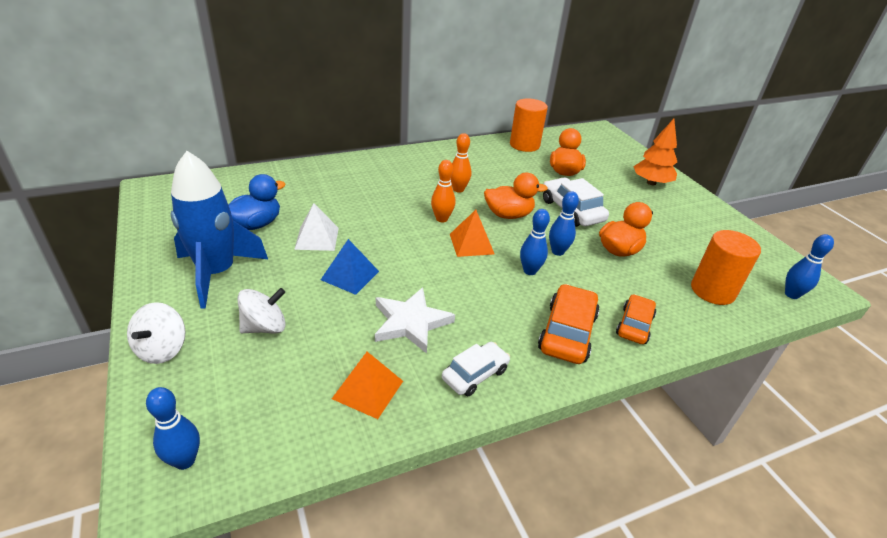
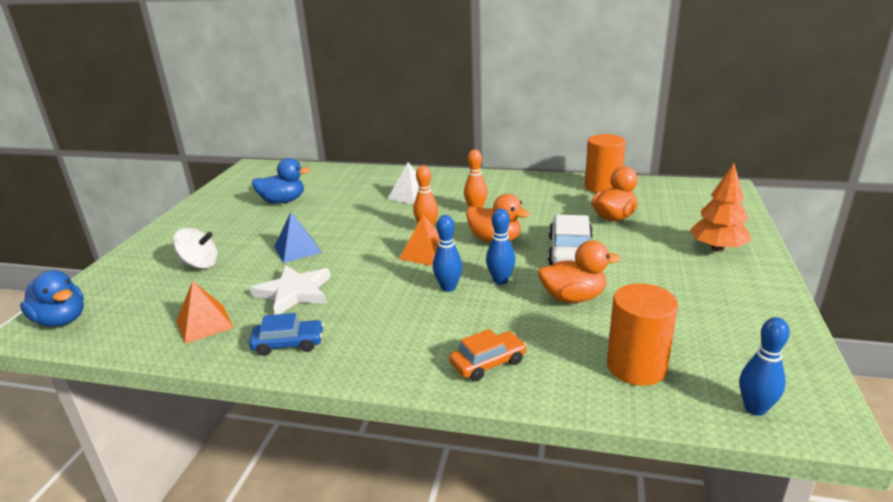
camera: 40 degrees right, 10 degrees down
white spinning top [127,302,185,364] -> none
blue bowling pin [146,387,200,470] -> blue duck [20,270,84,327]
blue rocket [171,151,268,309] -> none
white pyramid [294,203,339,251] -> white pyramid moved to [388,162,433,205]
white car [442,342,510,396] -> blue car [249,313,324,356]
orange car [538,284,599,364] -> none

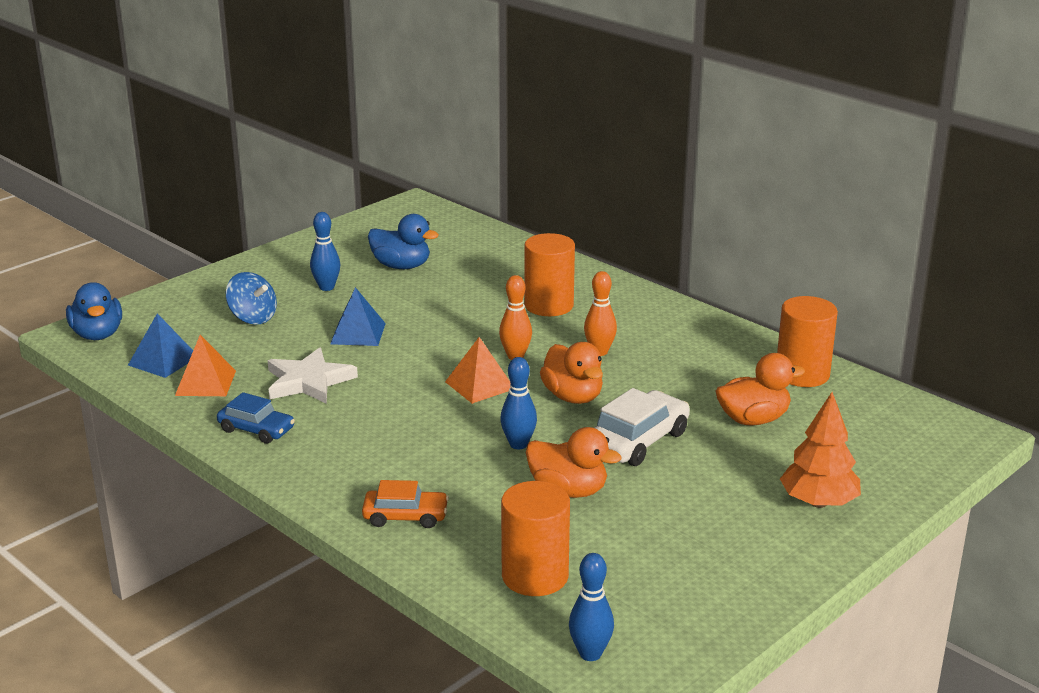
camera: 30 degrees right, 0 degrees up
white spinning top [173,228,218,269] -> blue spinning top [226,272,277,324]
white pyramid [388,162,433,205] -> orange cylinder [524,233,575,316]
blue bowling pin [433,215,462,292] -> blue bowling pin moved to [310,212,340,291]
none -> blue pyramid [128,313,193,378]

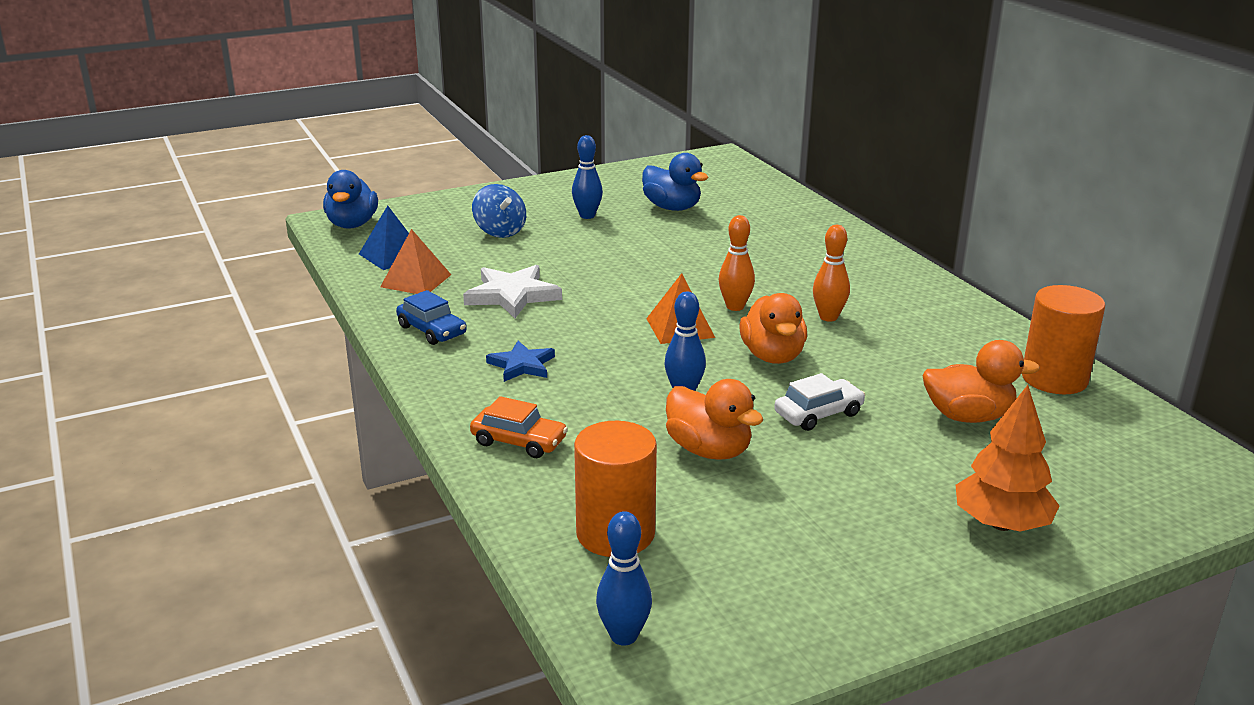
camera: 20 degrees right, 0 degrees up
blue pyramid [330,287,386,346] -> none
orange cylinder [524,233,575,316] -> none
white car [594,388,690,466] -> white car [774,373,865,431], size x0.66
none -> blue star [486,341,555,382]

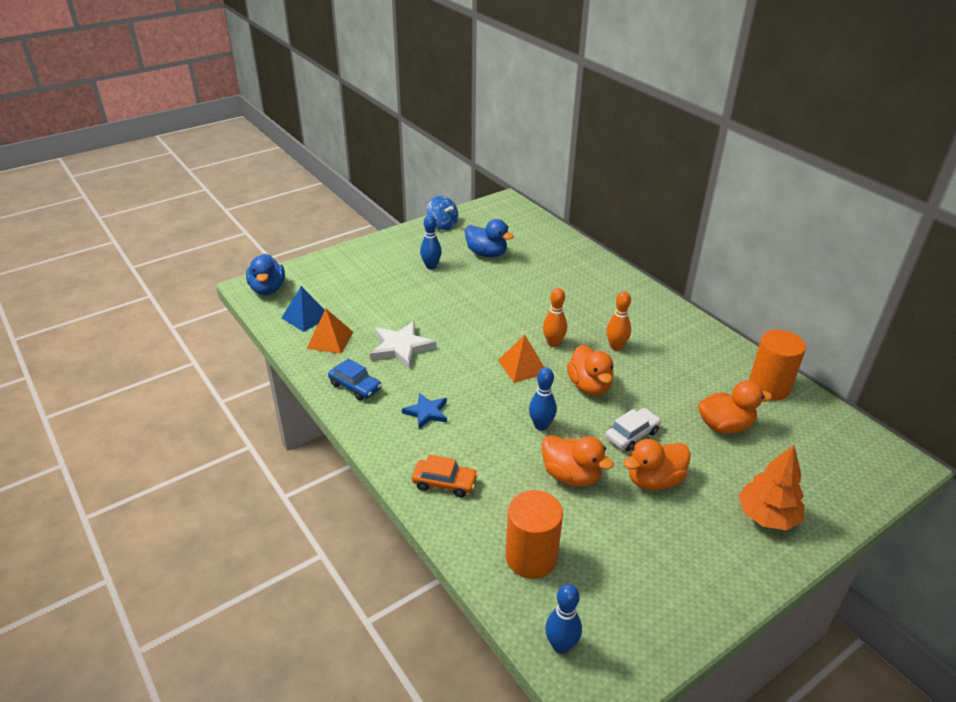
camera: 10 degrees left, 10 degrees up
blue spinning top [472,184,526,238] -> blue spinning top moved to [427,196,458,230]
none -> orange duck [623,439,691,491]

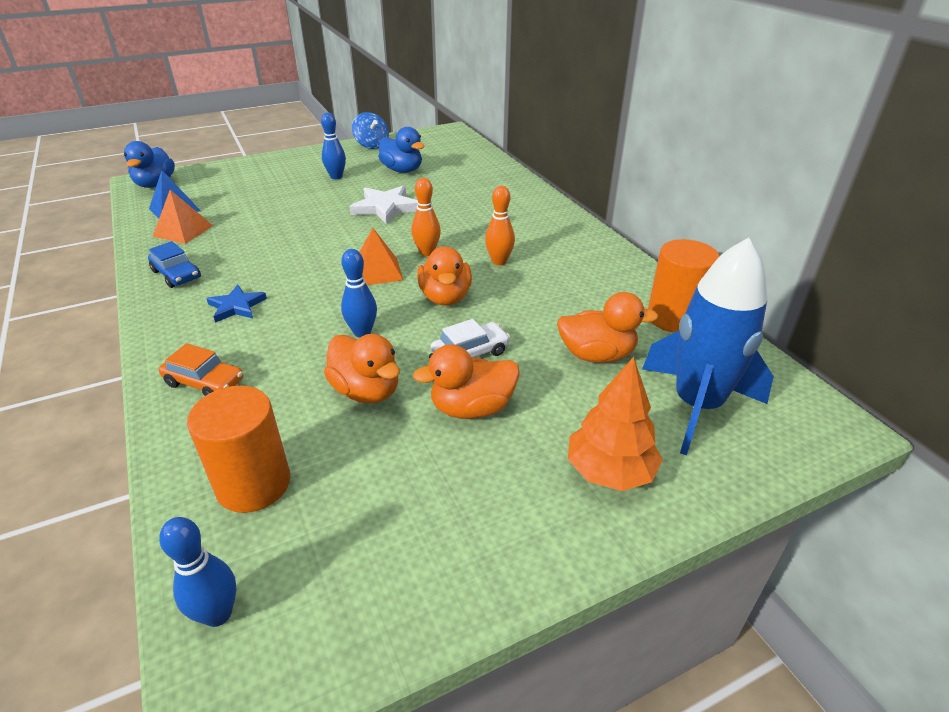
camera: 10 degrees right, 0 degrees up
white star [370,321,437,369] -> white star moved to [350,185,418,224]
none -> blue rocket [642,238,774,455]

